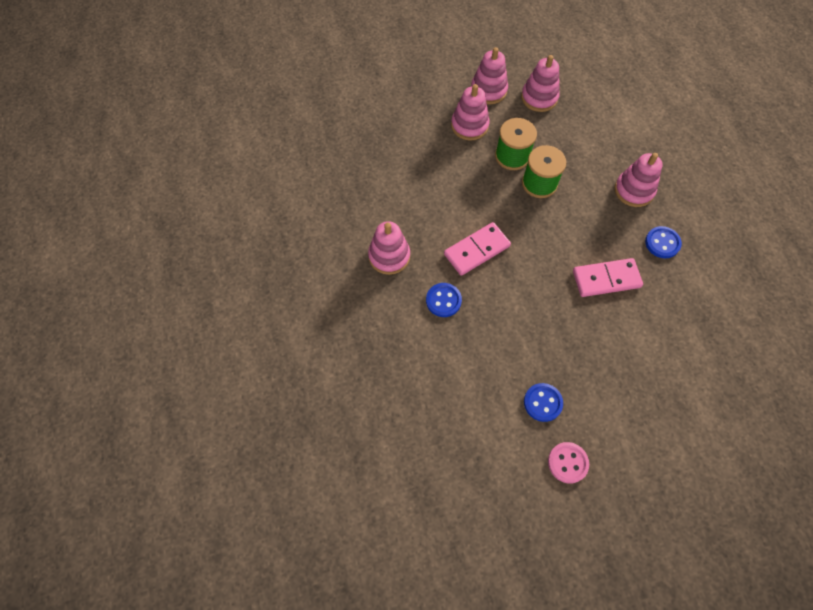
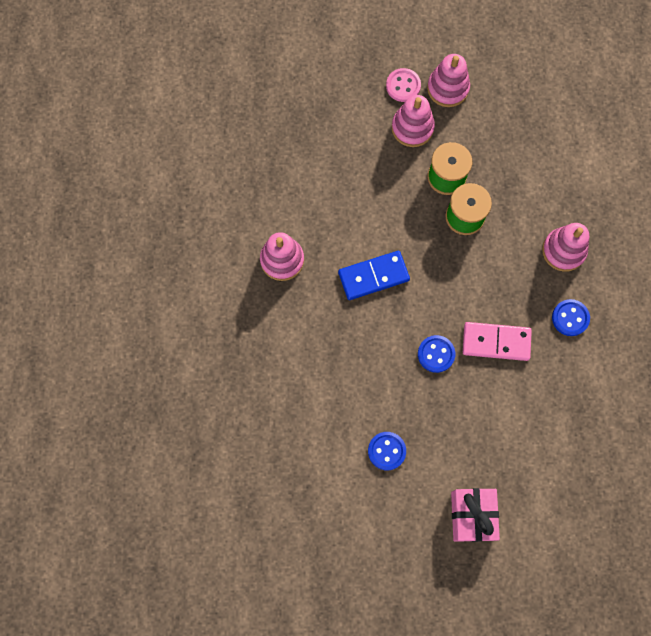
camera: 15 degrees right, 10 degrees up
blue button [426,283,462,317] -> blue button moved to [418,335,455,373]
pink domino [444,222,511,276] -> blue domino [338,251,410,300]
pink stacking toy [521,55,560,112] -> none
pink button [548,442,589,484] -> pink button moved to [386,68,421,102]
none -> pink gift [451,488,500,542]

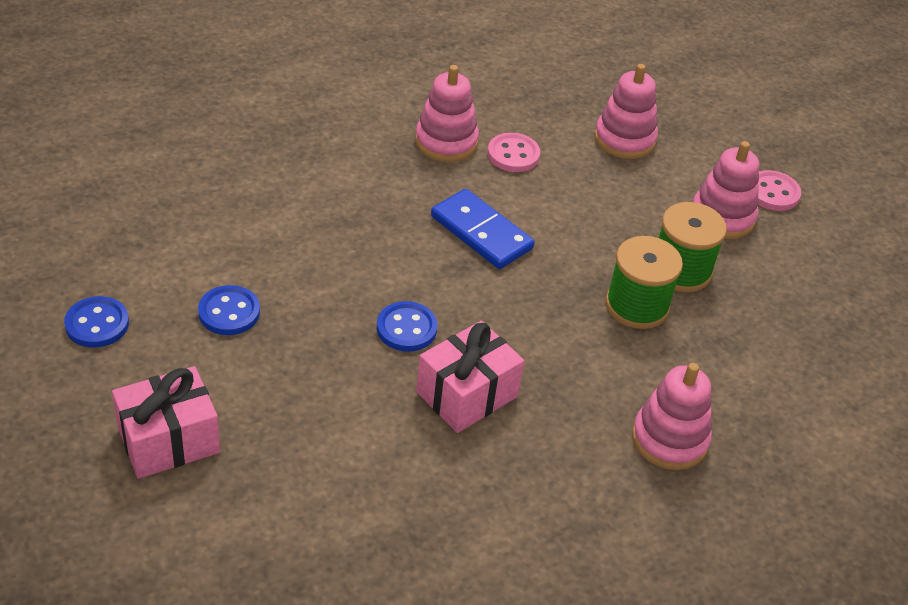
camera: 60 degrees right, 30 degrees down
pink stacking toy [427,54,470,107] -> pink stacking toy moved to [594,64,658,159]
pink domino [463,322,532,361] -> pink gift [416,321,524,433]
blue button [552,299,590,336] -> blue button moved to [64,296,129,348]
none -> pink button [488,133,540,172]

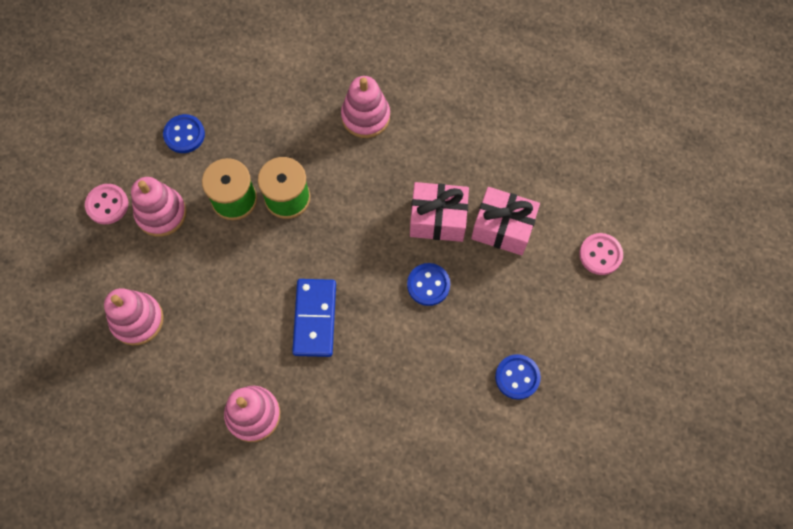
camera: 130 degrees left, 25 degrees up
blue button [64,296,129,348] -> blue button moved to [163,114,205,153]
pink gift [112,366,220,479] -> pink gift moved to [471,187,540,255]
pink button [488,133,540,172] -> pink button moved to [579,233,623,275]

